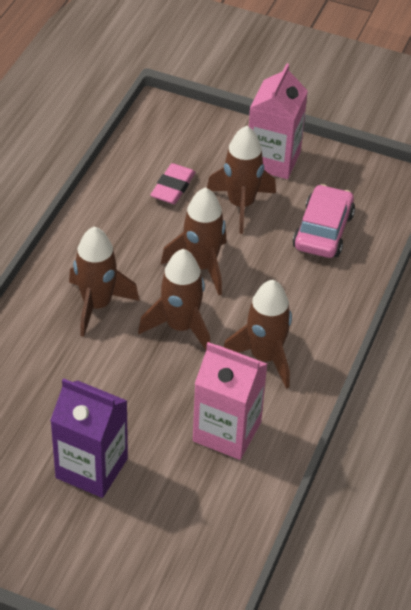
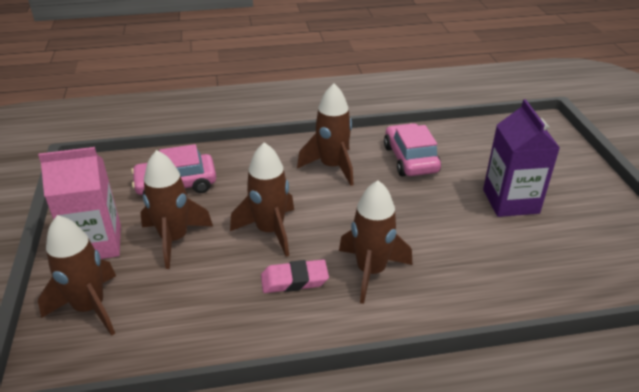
camera: 120 degrees left, 10 degrees down
brown rocket [138,249,210,350] -> brown rocket moved to [38,215,116,336]
pink eraser [151,163,196,204] -> pink eraser moved to [261,259,329,293]
pink carton [193,342,267,460] -> pink car [384,123,441,176]

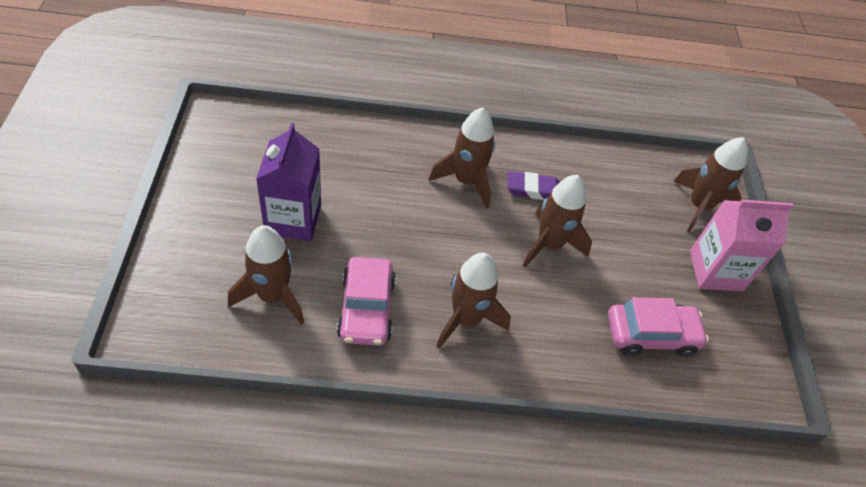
camera: 175 degrees left, 15 degrees up
brown rocket [140,150,213,269] -> brown rocket moved to [228,225,304,325]
pink eraser [261,259,329,293] -> purple eraser [507,171,560,200]

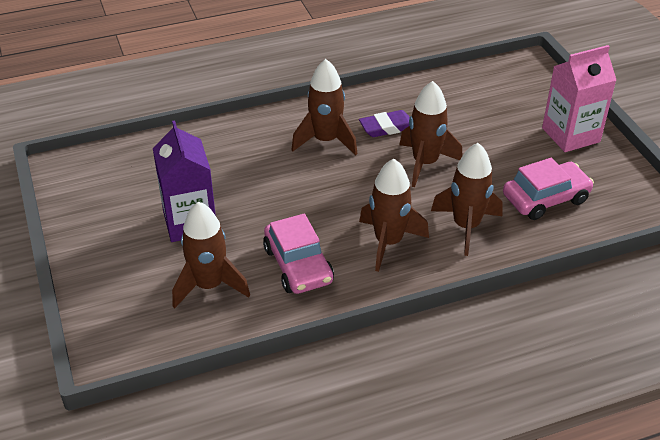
camera: 15 degrees left, 10 degrees down
brown rocket [673,137,748,232] -> brown rocket moved to [431,143,503,256]

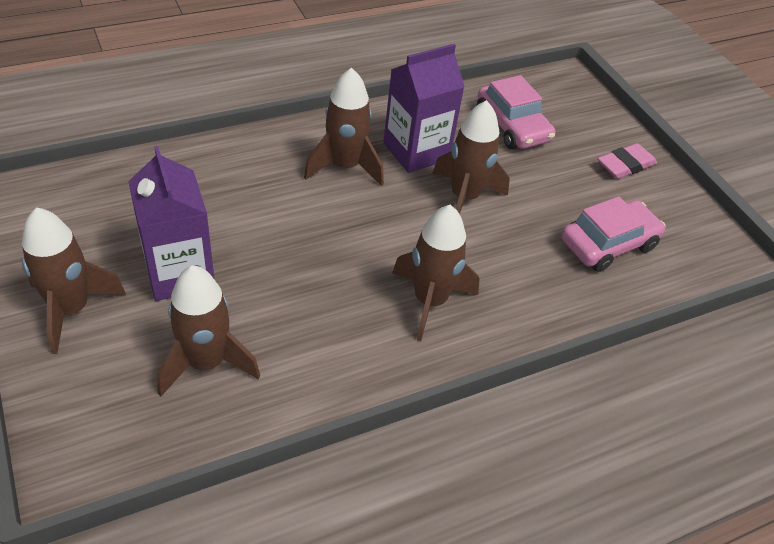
camera: 10 degrees left, 5 degrees up
pink car [263,214,334,294] -> pink car moved to [477,75,556,149]
purple eraser [359,110,410,137] -> purple carton [383,44,465,173]
brown rocket [431,143,503,256] -> brown rocket moved to [22,207,126,354]
pink carton [542,45,616,152] -> pink eraser [598,143,657,179]

